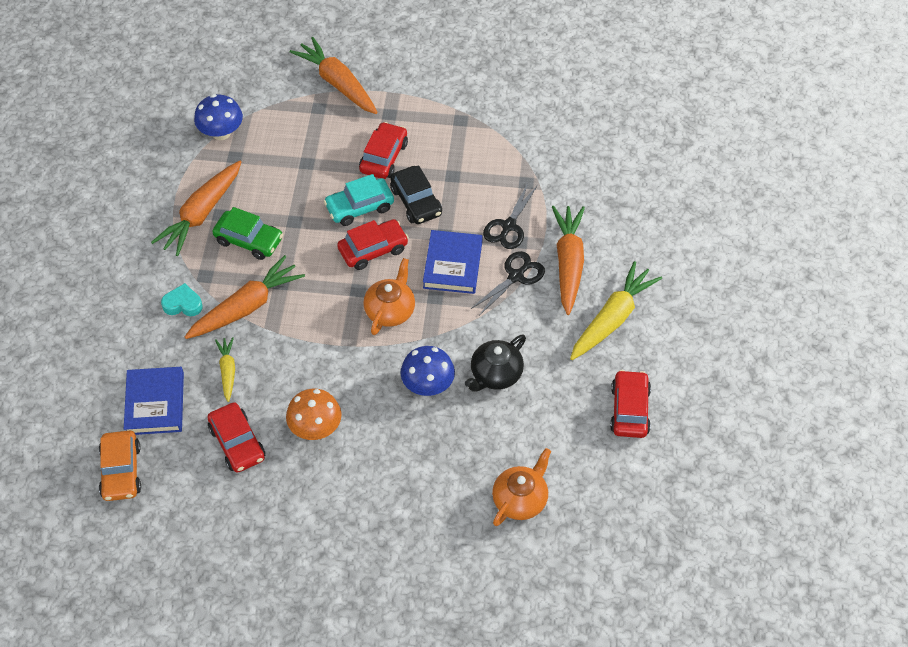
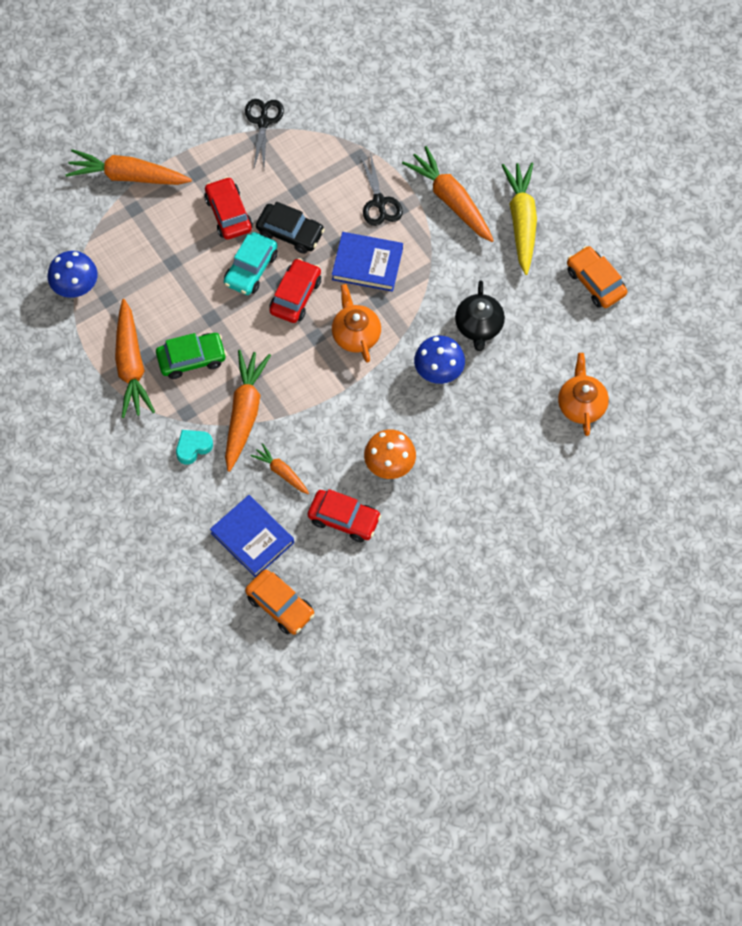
camera: 40 degrees left, 10 degrees up
yellow carrot [215,337,235,402] -> orange carrot [250,443,309,495]
blue book [423,230,483,294] -> blue book turned 45 degrees counterclockwise [332,232,403,292]
black scissors [471,251,545,316] -> black scissors moved to [245,99,284,167]
red car [610,370,651,438] -> orange car [567,246,628,308]

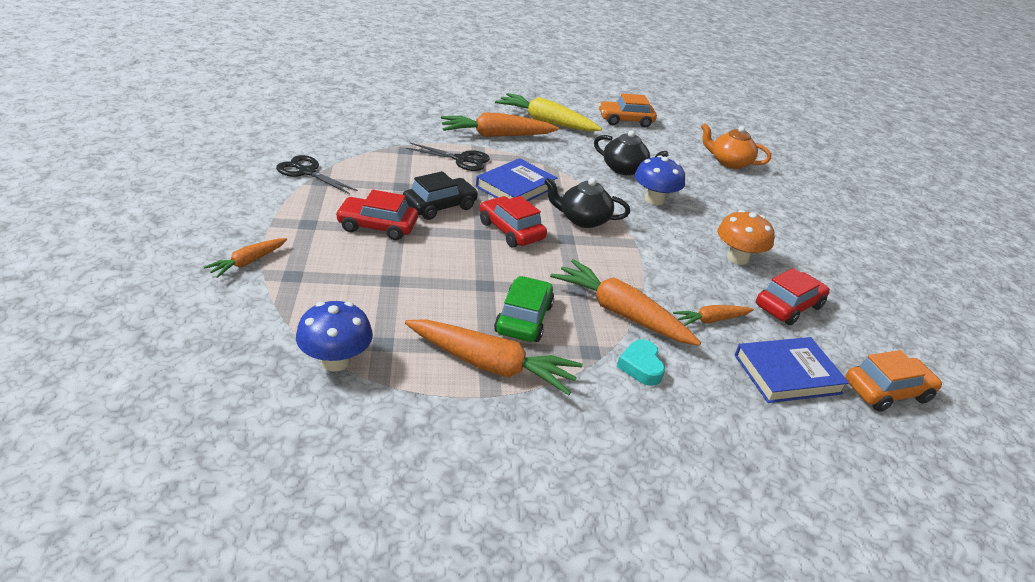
camera: 65 degrees left, 30 degrees down
orange carrot [65,149,192,185] -> orange carrot [204,238,287,278], size x0.54
turquoise car [224,232,278,295] -> none
orange teapot [332,284,381,363] -> black teapot [544,178,630,228]

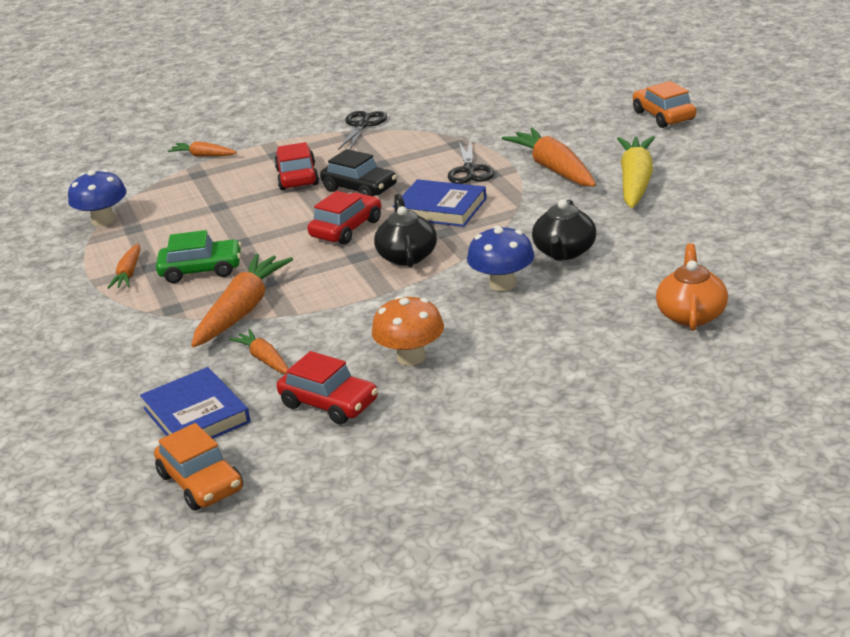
camera: 80 degrees right, 5 degrees down
orange carrot [405,319,583,395] -> orange carrot [107,244,140,289], size x0.54
orange car [599,94,657,127] -> orange car moved to [633,81,696,128]
turquoise heart [617,339,665,386] -> none

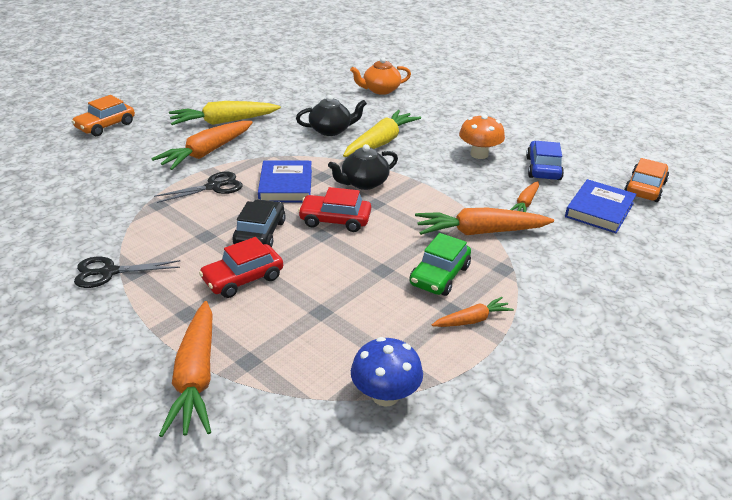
camera: 120 degrees left, 5 degrees up
green car [156,230,242,283] -> green car turned 120 degrees counterclockwise [409,233,471,296]
orange carrot [168,141,237,156] -> orange carrot [159,301,213,437], size x1.86
red car [277,351,378,425] -> blue car [526,141,564,180]
blue mushroom [467,225,534,291] -> yellow carrot [343,110,421,157]

